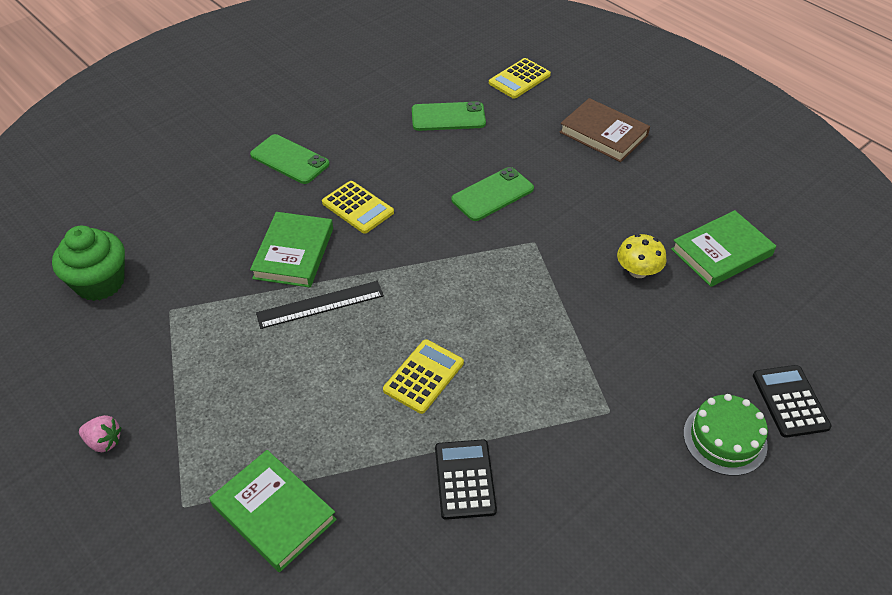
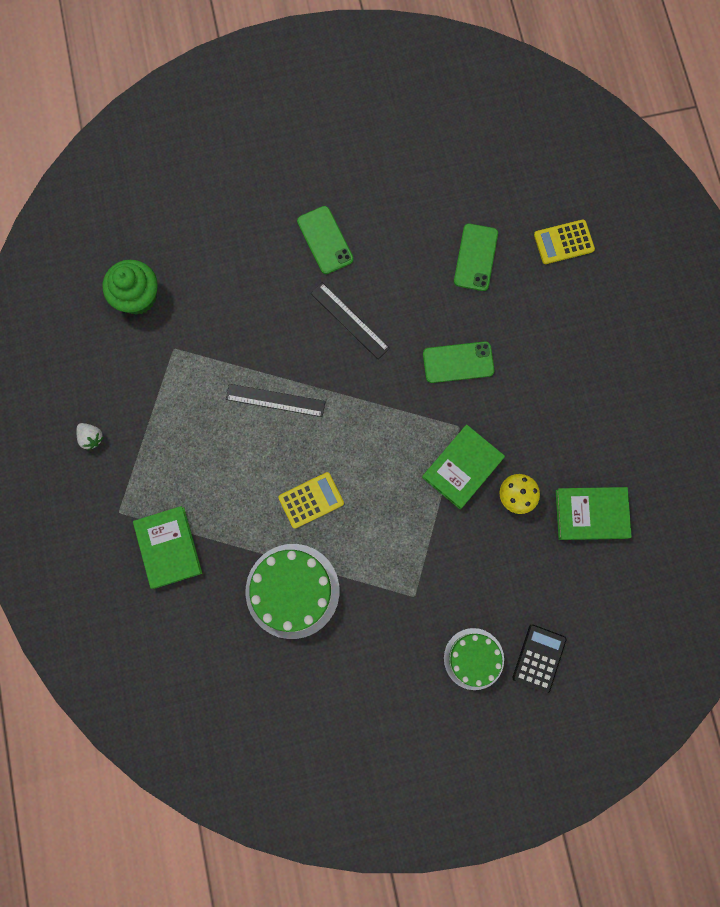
camera: 30 degrees right, 30 degrees up
pink strawberry [79,415,121,452] -> white strawberry [76,423,103,450]
green book [250,212,333,287] -> green book moved to [422,424,505,509]
yellow calculator [322,181,394,234] -> black ruler [311,283,390,359]
green phone [412,101,486,131] -> green phone turned 75 degrees clockwise [454,224,498,291]
black calculator [435,439,497,520] -> green cake [246,544,340,639]
brown book [559,98,650,162] -> none

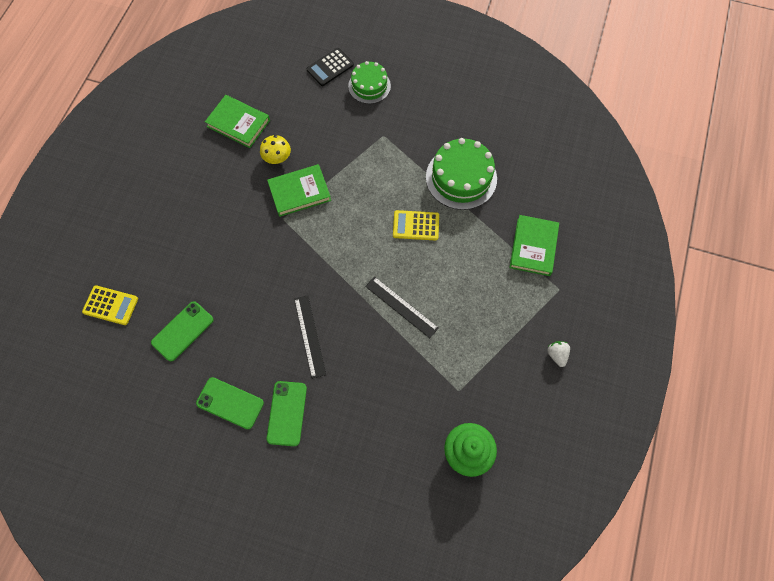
camera: 150 degrees left, 10 degrees down
green phone [423,341,495,383] -> green phone moved to [196,377,264,429]

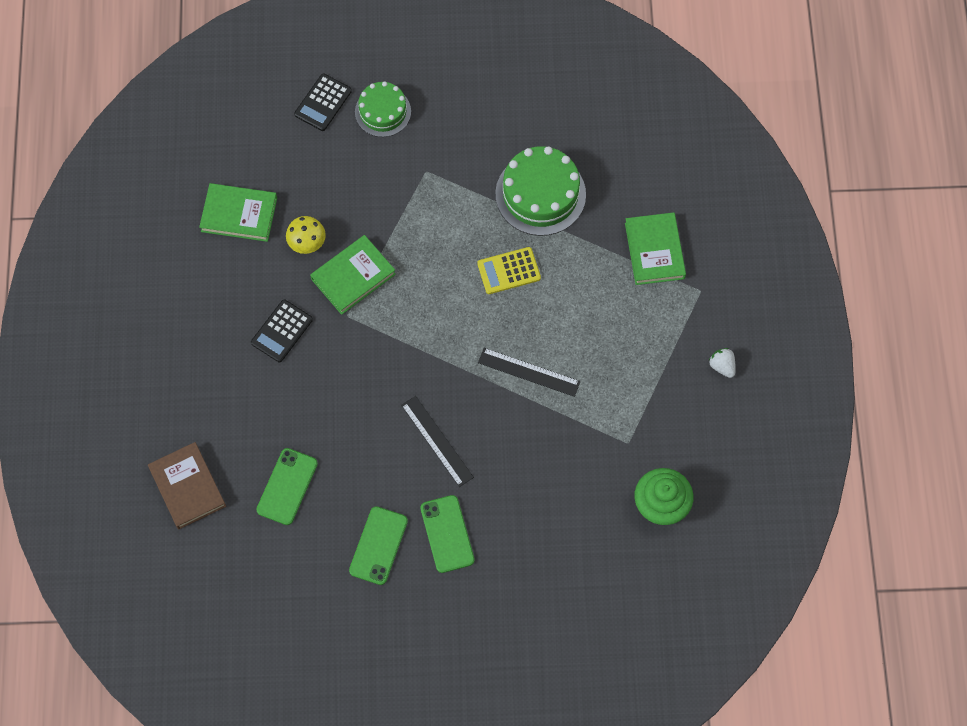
camera: 20 degrees left, 0 degrees up
yellow calculator [82,285,138,325] -> brown book [148,442,226,529]
green phone [196,377,264,429] -> green phone turned 75 degrees counterclockwise [349,506,408,585]
none -> black calculator [251,300,313,362]

